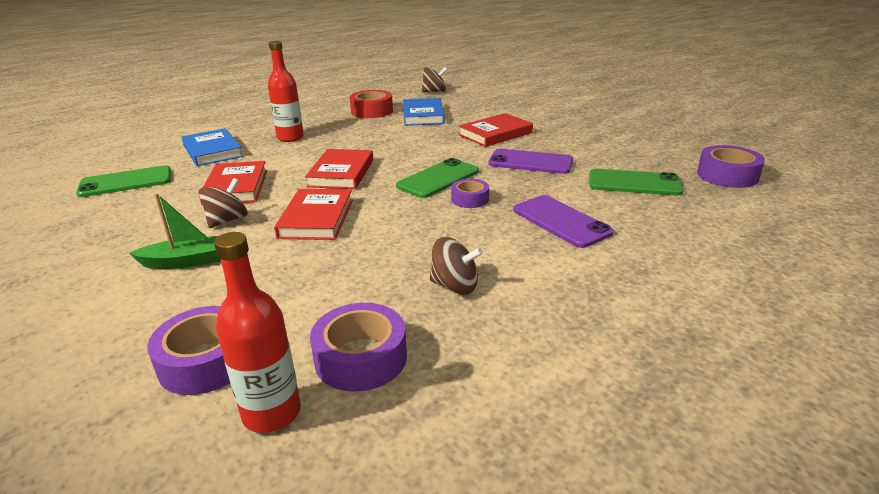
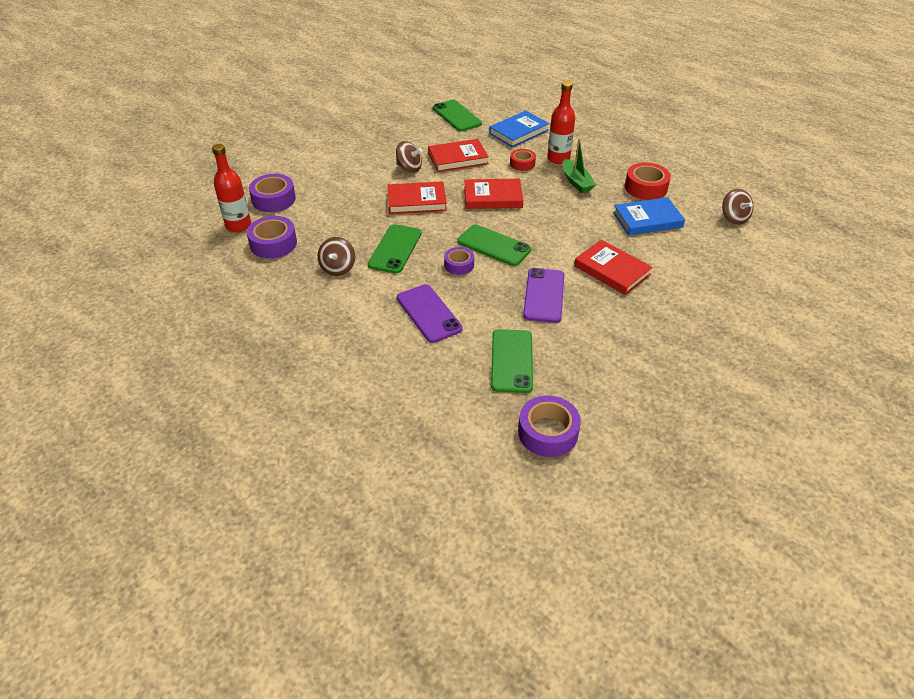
camera: 80 degrees right, 15 degrees up
green boat [129,193,221,269] -> green boat moved to [563,139,596,193]
purple phone [513,195,614,248] -> purple phone turned 75 degrees counterclockwise [397,284,462,343]
none -> green phone [368,224,422,274]
none -> red tape [510,149,536,171]

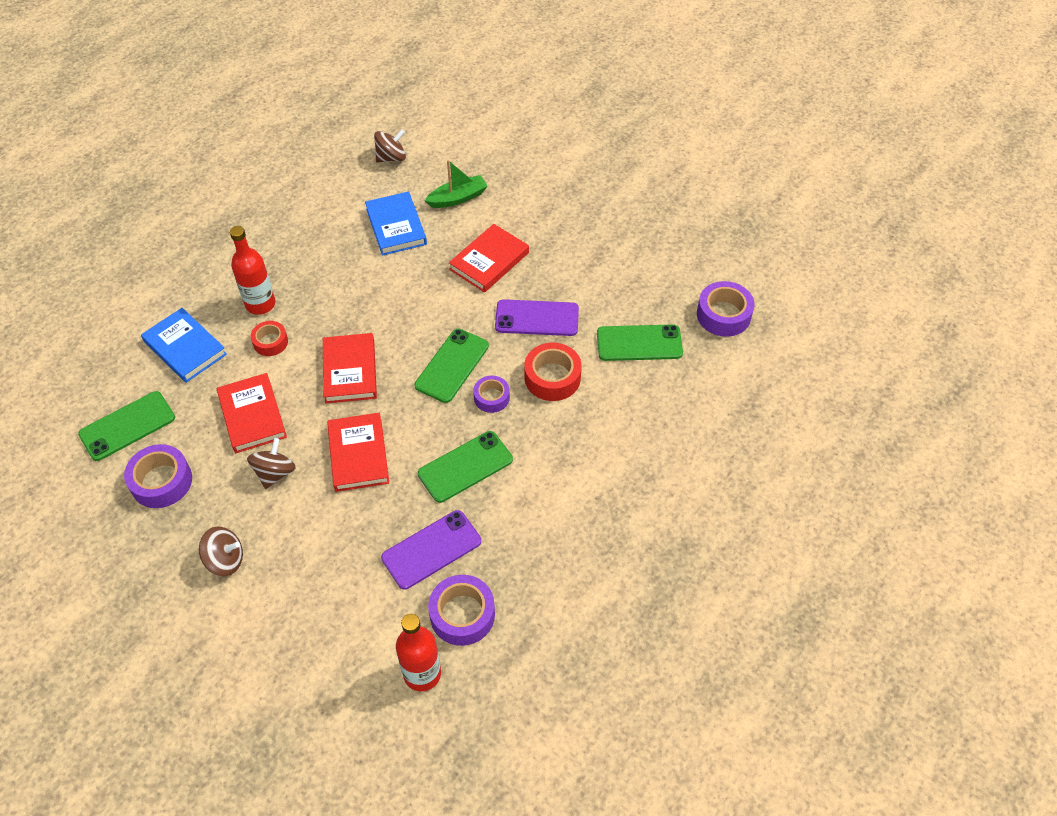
camera: 95 degrees left, 10 degrees up
purple tape [249,174,296,212] -> purple tape moved to [124,444,192,508]
brown spinning top [318,237,355,276] -> brown spinning top moved to [199,526,243,576]
green phone [368,224,422,274] -> green phone turned 45 degrees counterclockwise [418,431,513,503]
purple phone [397,284,462,343] -> purple phone moved to [381,510,481,589]
green boat [563,139,596,193] -> green boat moved to [425,160,488,208]
red tape [625,162,671,200] -> red tape moved to [524,343,582,401]

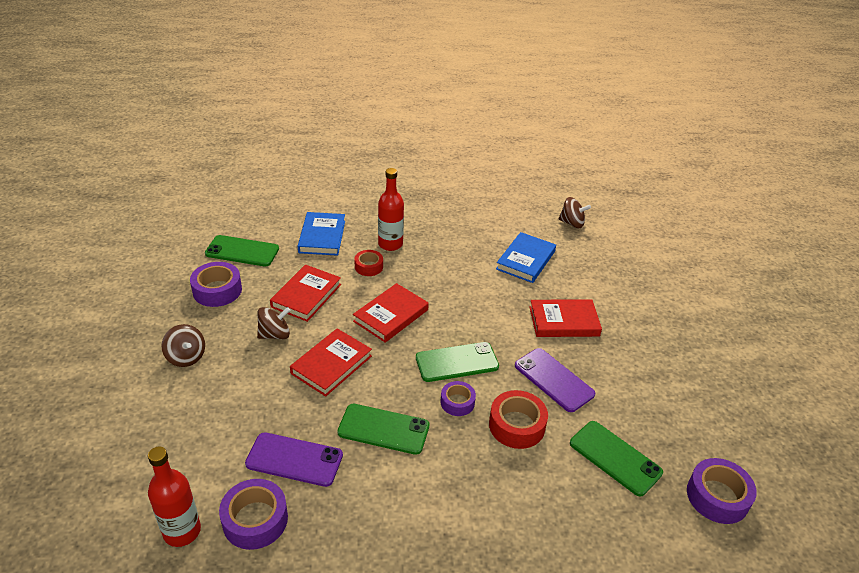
camera: 45 degrees right, 15 degrees down
green boat [425,160,488,208] -> none

